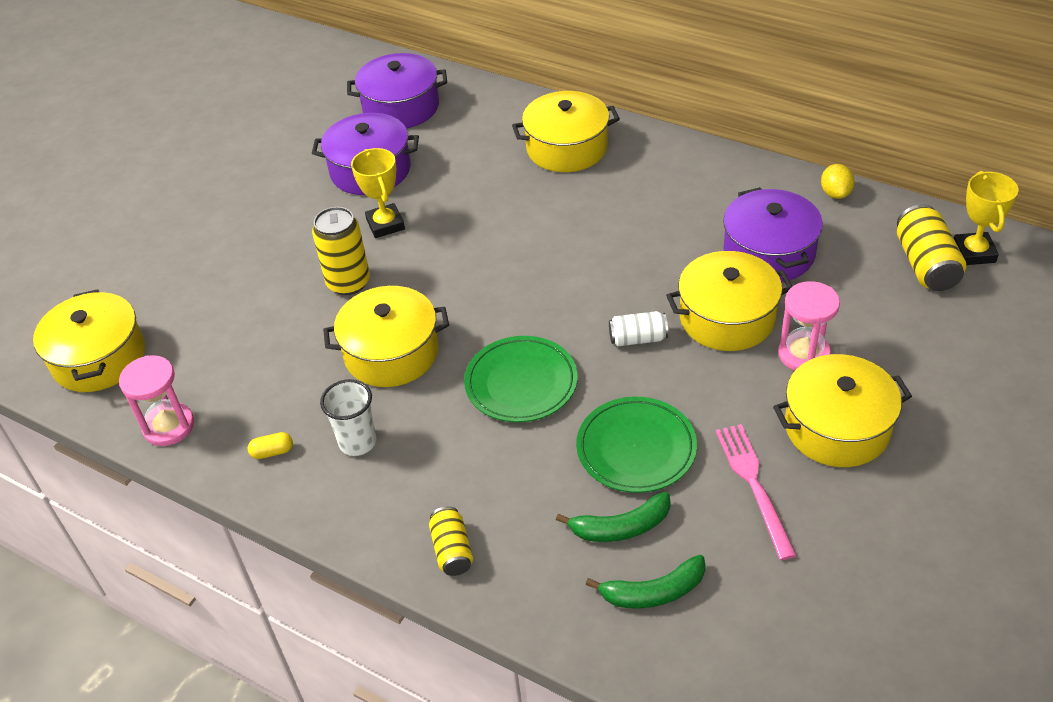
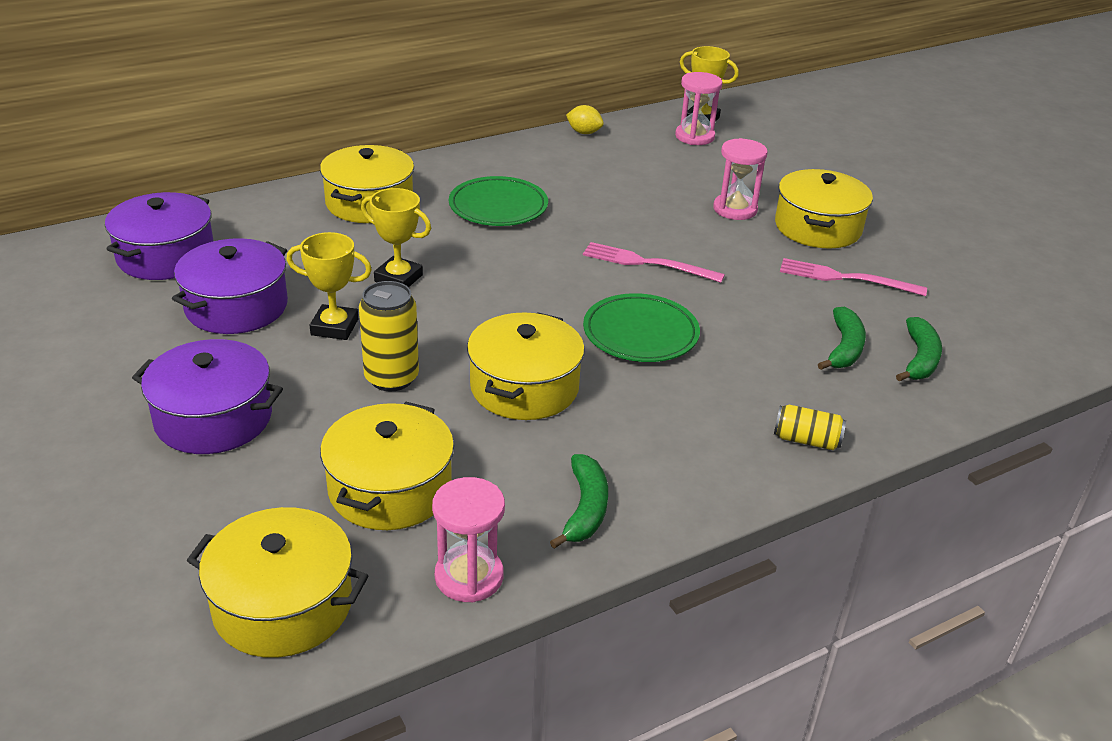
camera: 65 degrees left, 10 degrees down
yellow capsule [248,432,293,459] -> green banana [550,454,608,549]
white cup [320,379,376,456] -> none
green plate [576,397,697,493] -> green plate moved to [449,176,548,226]
white can [609,311,668,346] -> pink fork [583,242,725,283]
yellow pot [666,251,793,351] -> yellow pot moved to [320,402,454,530]
purple pot [723,187,823,282] -> purple pot moved to [132,339,283,454]
yellow can [897,204,966,291] -> pink hourglass [675,72,722,145]
none -> yellow trophy [361,188,431,287]

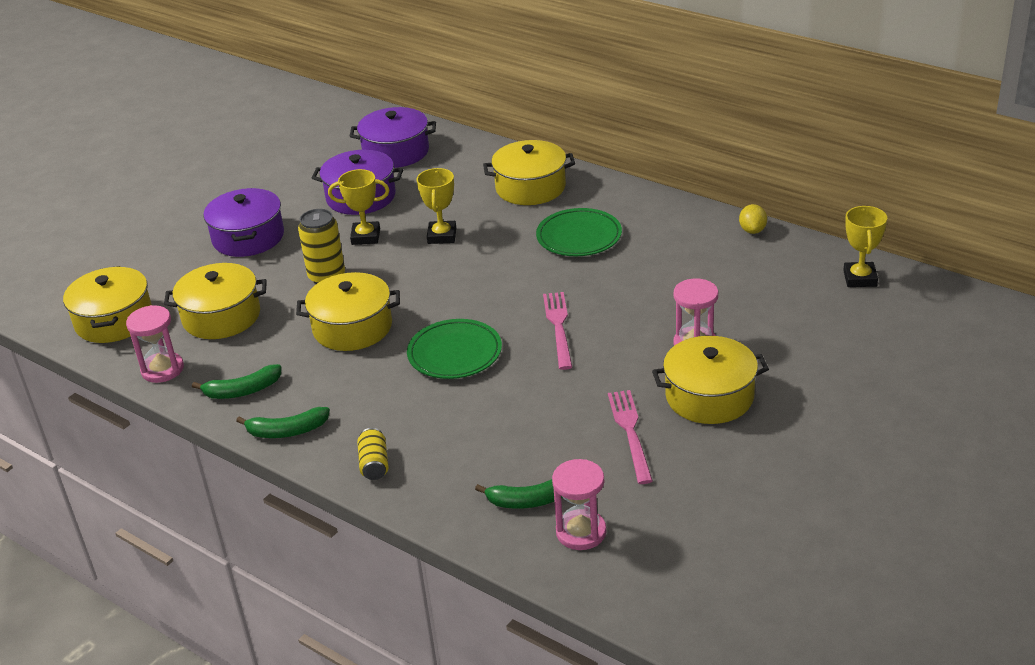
camera: 70 degrees right, 0 degrees up
yellow trophy [286,232,372,340] -> yellow trophy turned 75 degrees counterclockwise [328,169,389,245]
pink hourglass [675,72,722,145] -> pink hourglass moved to [552,459,606,550]
green banana [818,307,866,370] -> green banana moved to [236,407,330,438]

